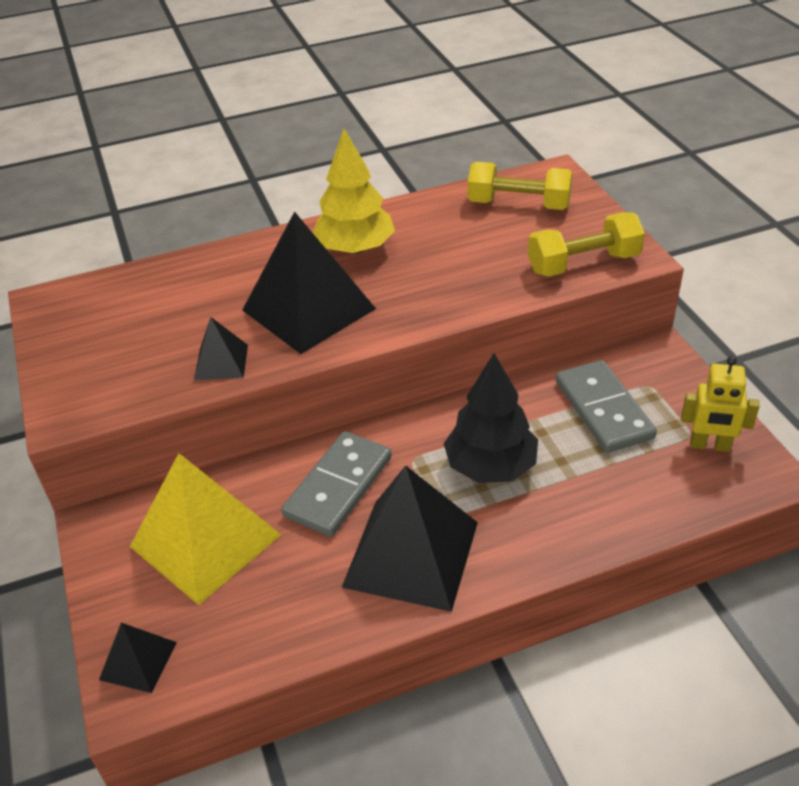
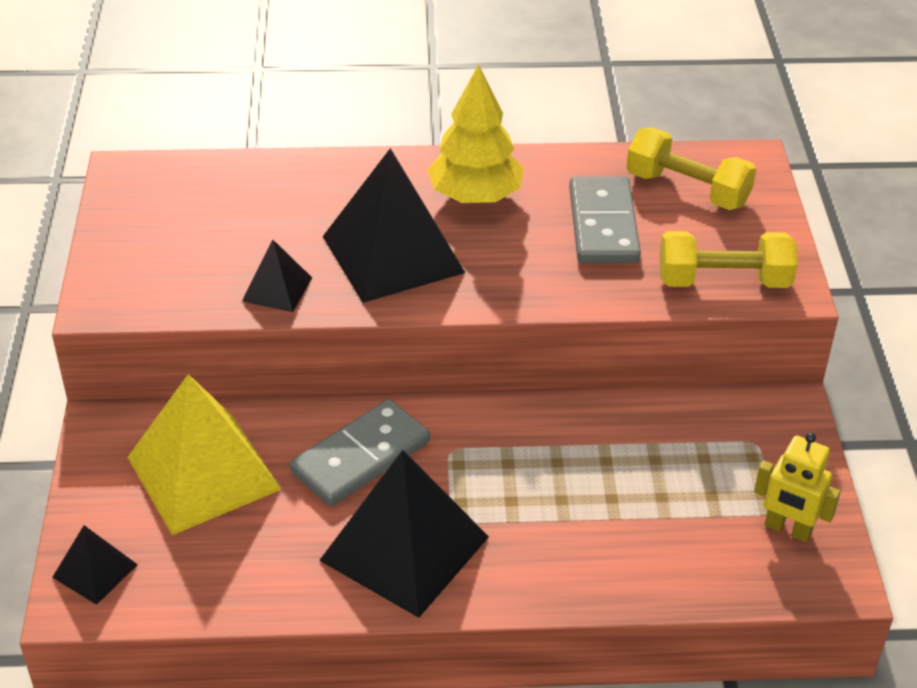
camera: 15 degrees right, 0 degrees up
black tree [443,353,538,483] -> none
grey domino [556,360,657,453] -> grey domino moved to [569,176,641,264]

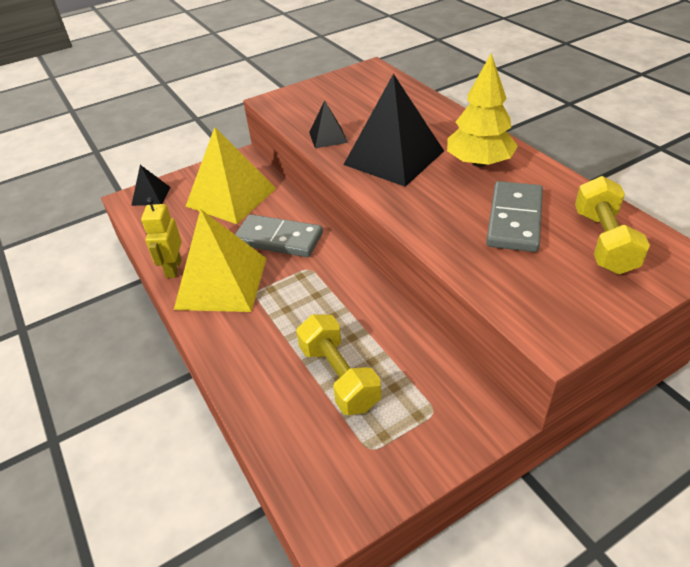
camera: 65 degrees right, 0 degrees up
black pyramid [319,450,489,618] -> yellow pyramid [174,209,267,312]
grey domino [569,176,641,264] -> grey domino turned 45 degrees counterclockwise [486,181,543,252]
yellow dumbbell [659,231,798,288] -> yellow dumbbell moved to [296,314,381,415]
yellow robot [754,432,841,543] -> yellow robot moved to [141,197,182,278]

